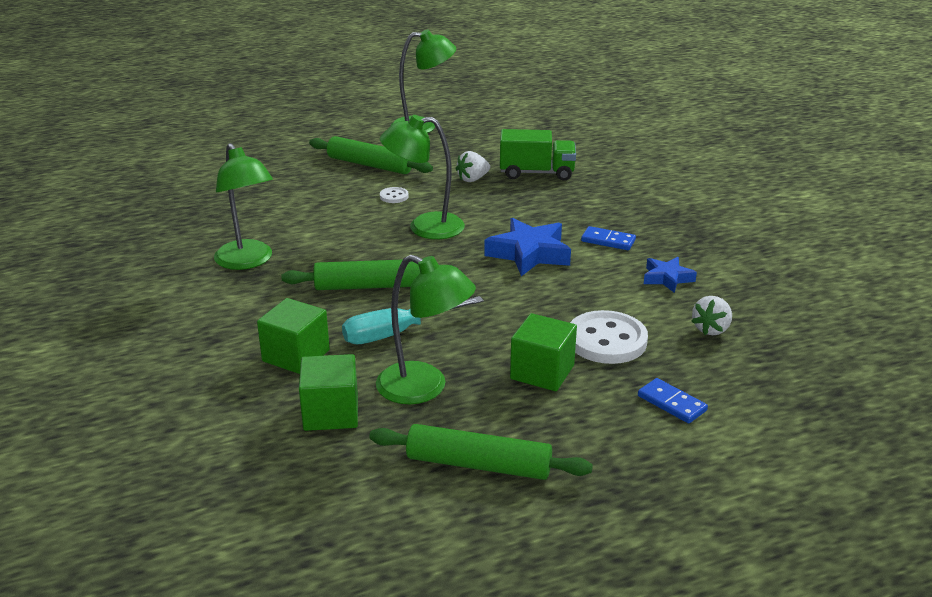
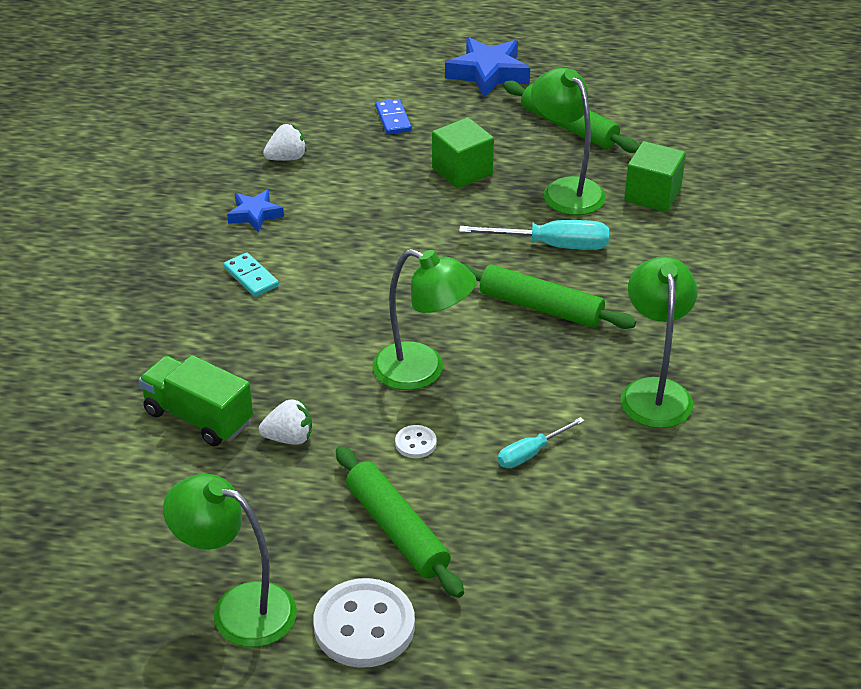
camera: 150 degrees left, 10 degrees up
green cube [257,298,330,374] -> none
blue star [484,218,571,276] -> blue star moved to [445,37,530,98]
white button [570,310,648,364] -> white button moved to [313,578,415,668]
blue domino [581,226,636,250] -> turquoise domino [223,252,279,297]
none -> turquoise screwdriver [498,417,584,468]

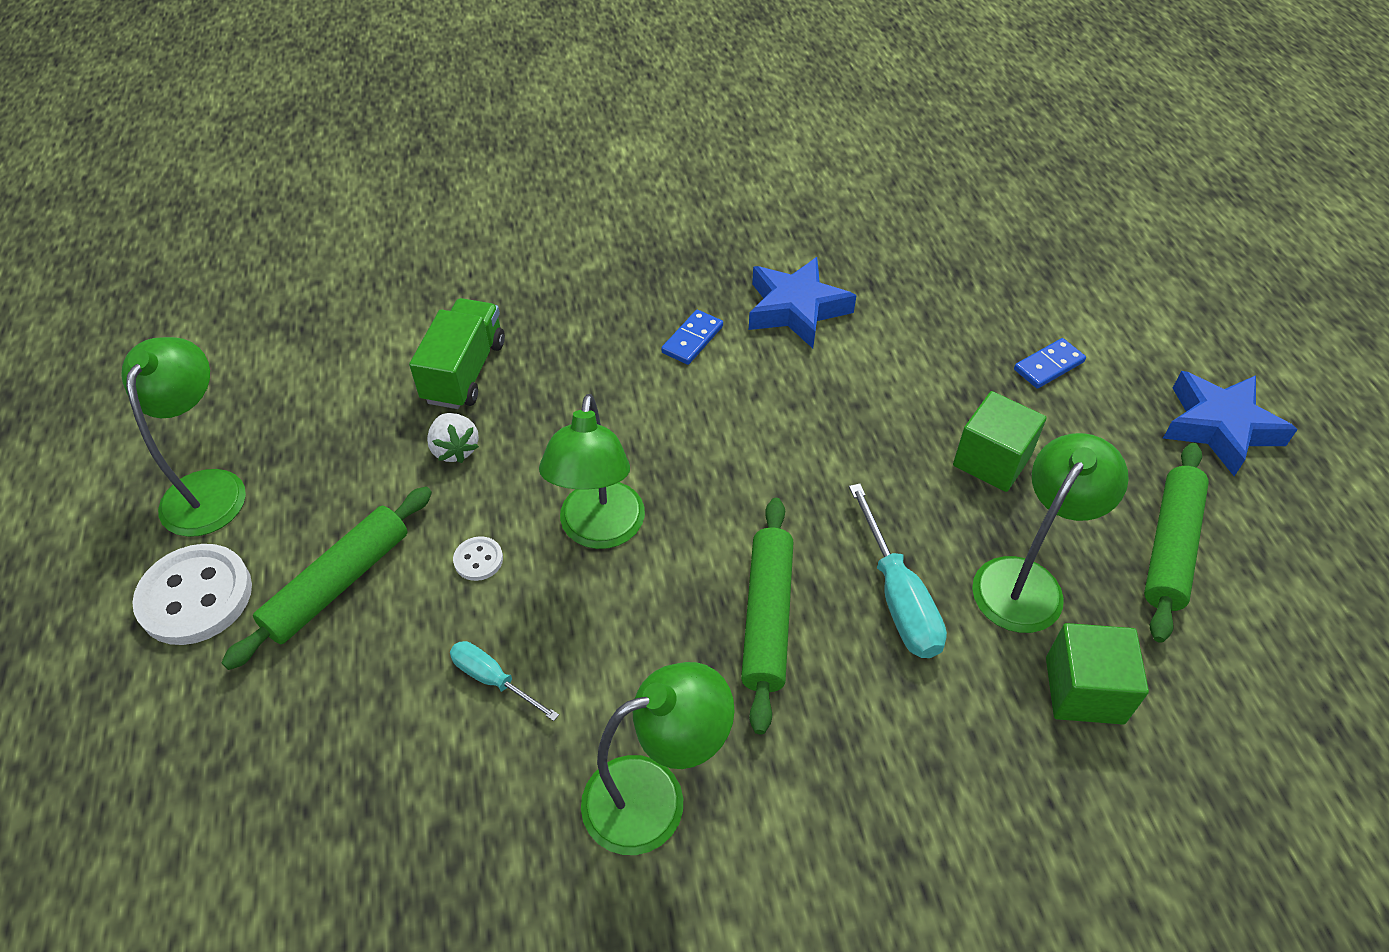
camera: 70 degrees right, 10 degrees up
turquoise domino [223,252,279,297] -> blue domino [661,310,723,365]
blue star [227,190,284,232] -> blue star [749,257,857,348], size x1.70
white strawberry [263,124,307,161] -> none

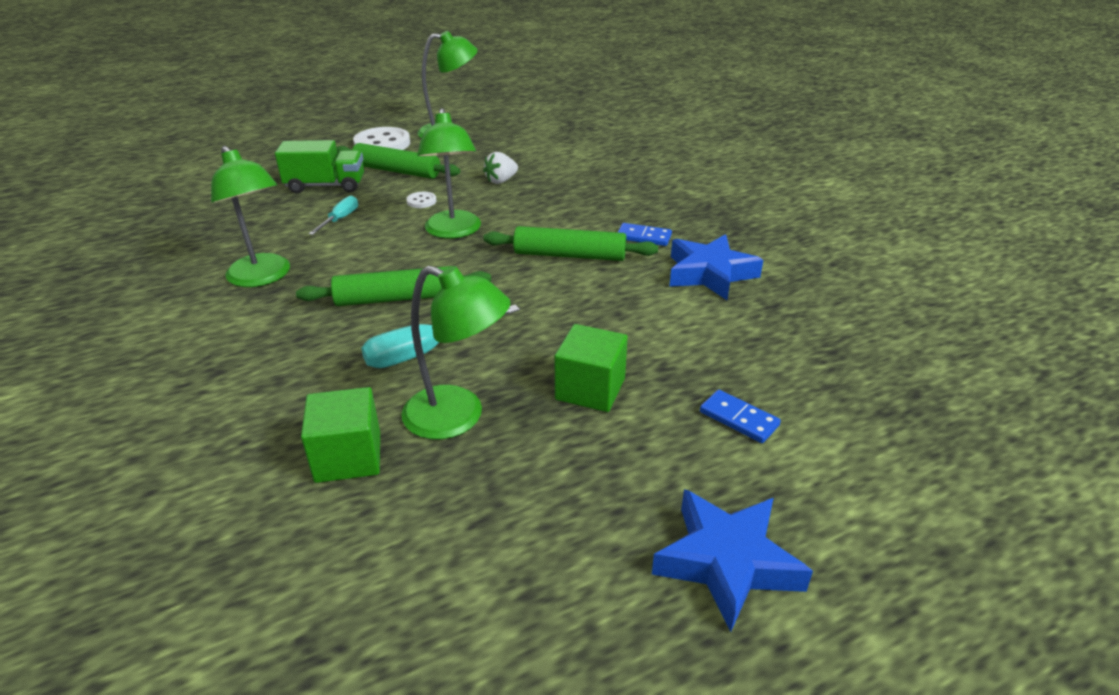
camera: 75 degrees right, 15 degrees down
green truck [409,298,505,409] -> green truck moved to [275,140,364,194]
green lamp [539,394,645,549] -> green lamp turned 90 degrees counterclockwise [417,108,481,239]
green rolling pin [1144,443,1209,643] -> green rolling pin moved to [483,226,658,261]

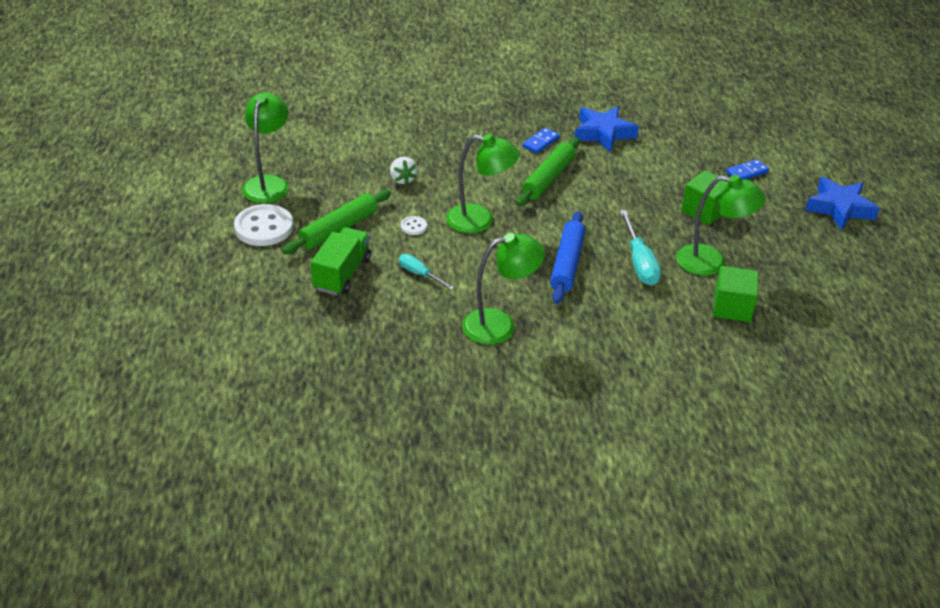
camera: 70 degrees left, 5 degrees up
green rolling pin [296,266,491,306] -> blue rolling pin [550,211,585,304]
green lamp [401,266,511,439] -> green lamp turned 60 degrees clockwise [676,175,766,276]

